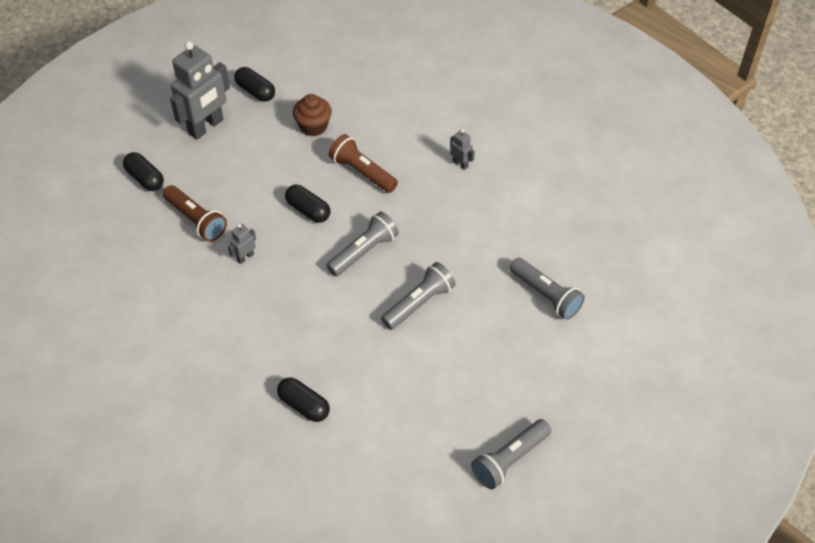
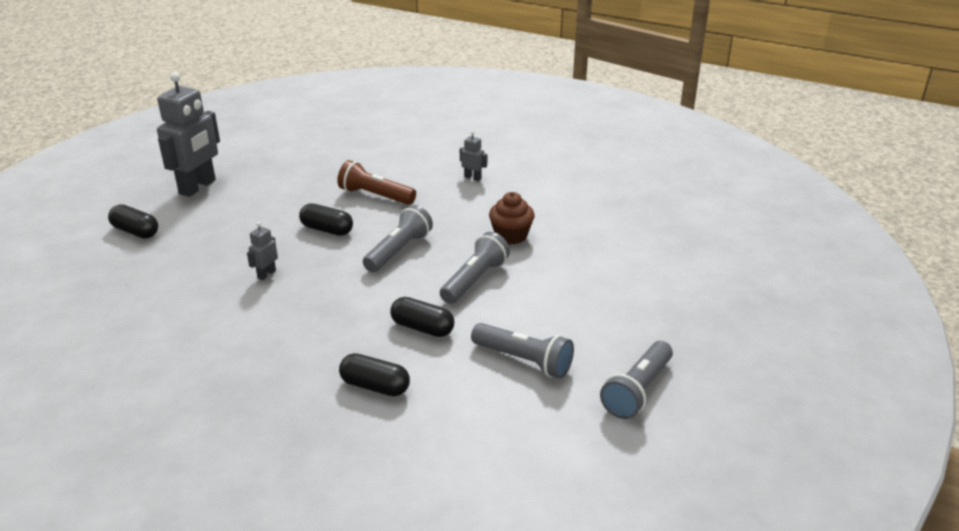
camera: 15 degrees left, 20 degrees down
brown flashlight [163,185,227,242] -> none
black capsule [234,67,275,102] -> black capsule moved to [390,297,454,337]
brown cupcake [293,94,332,136] -> brown cupcake moved to [489,192,535,245]
grey flashlight [510,258,585,320] -> grey flashlight moved to [471,323,574,379]

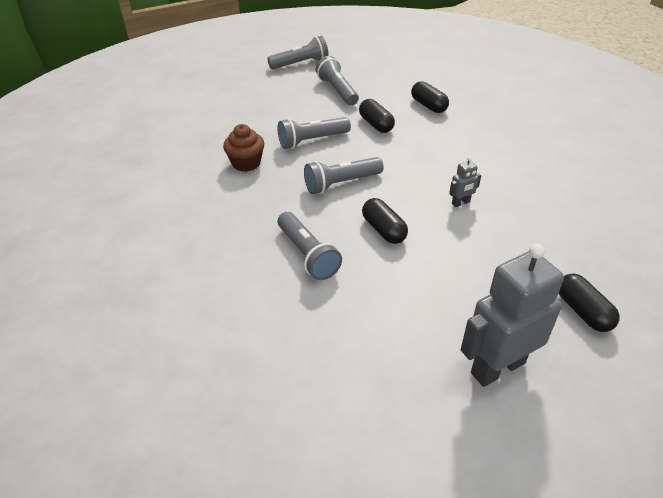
camera: 145 degrees left, 10 degrees up
brown flashlight [337,160,416,205] -> grey flashlight [278,212,342,280]
grey robot [460,131,487,181] -> none

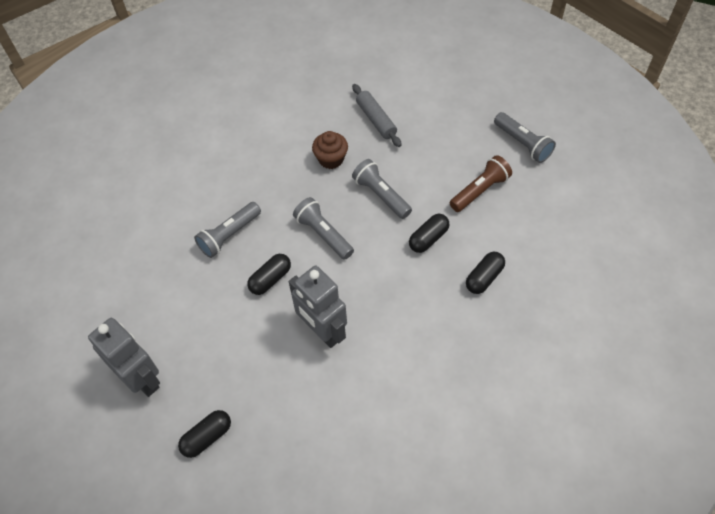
camera: 75 degrees right, 15 degrees up
grey flashlight [316,56,359,106] -> brown flashlight [450,155,512,212]
grey robot [449,157,481,207] -> grey robot [289,266,347,348], size x2.30
none -> grey rolling pin [352,84,402,147]

